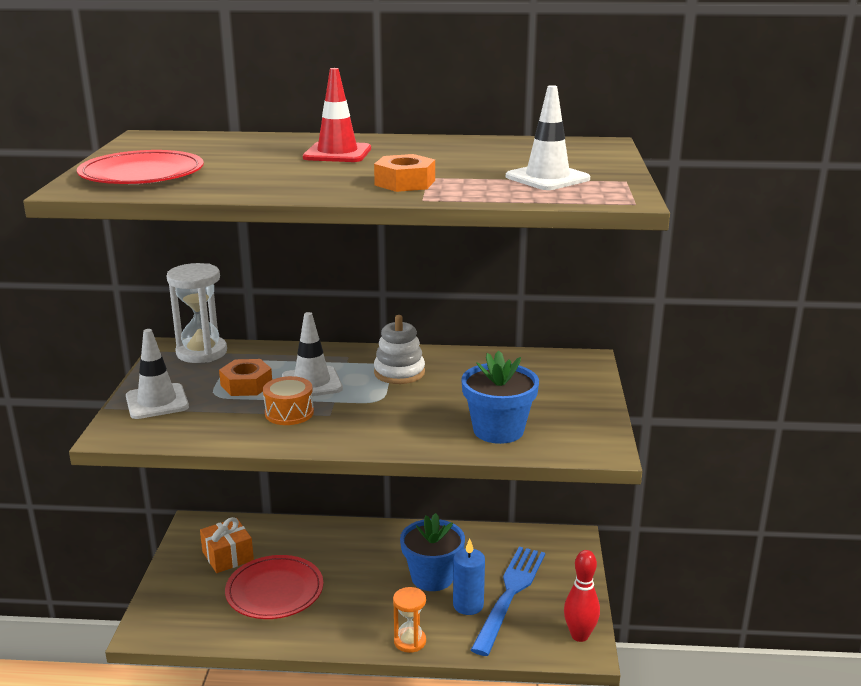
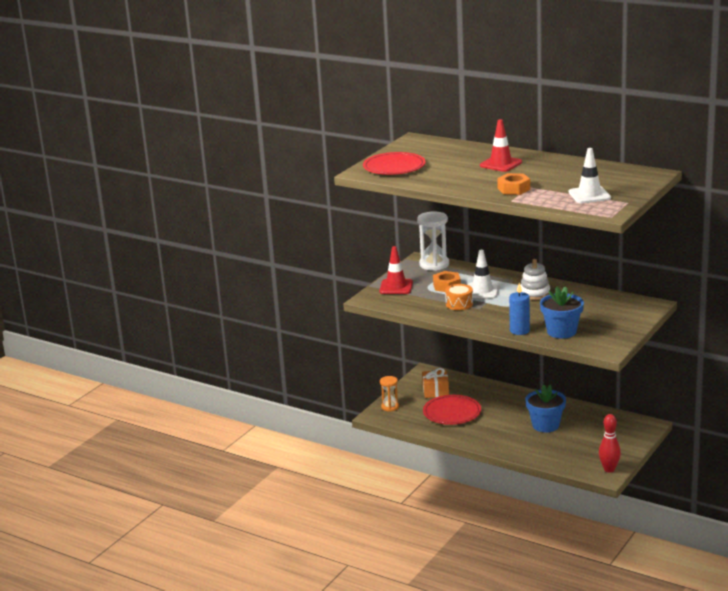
camera: 30 degrees right, 0 degrees up
white traffic cone [126,329,189,419] -> red traffic cone [379,246,413,294]
orange hourglass [393,587,426,653] -> orange hourglass moved to [380,376,399,412]
blue candle [453,538,485,615] -> blue candle moved to [509,283,530,335]
blue fork [471,546,545,656] -> none

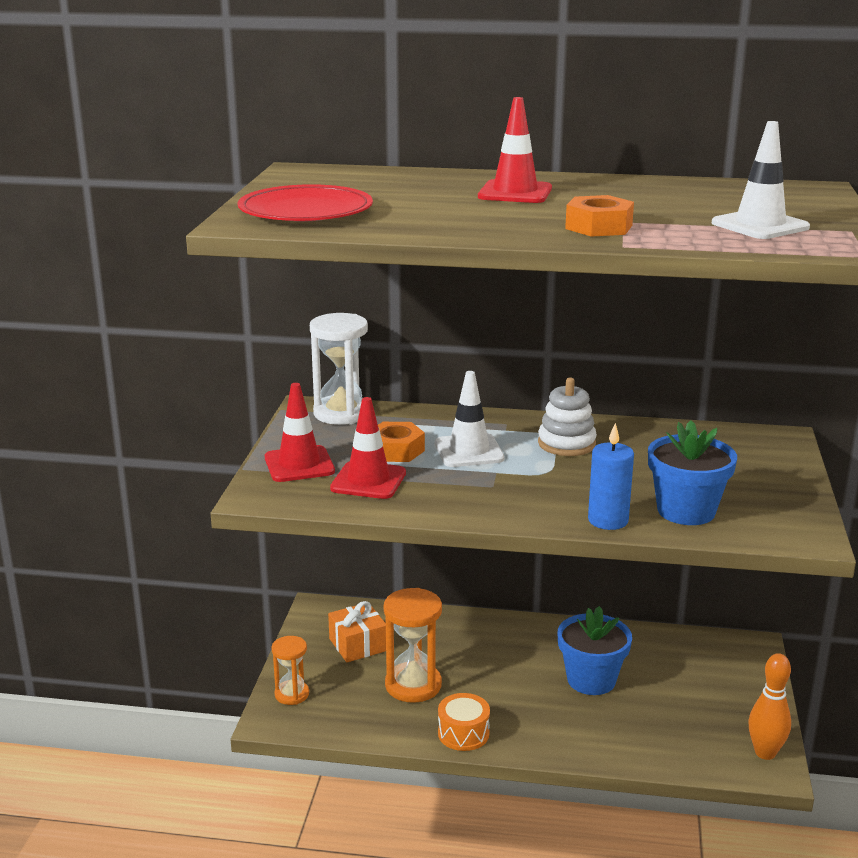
camera: 25 degrees left, 0 degrees up
red plate [423,395,481,425] -> orange hourglass [384,588,442,703]
orange drum [445,284,473,310] -> orange drum moved to [438,693,490,751]
red bowling pin [599,414,621,473] -> orange bowling pin [749,653,791,760]
none -> red traffic cone [330,397,406,499]

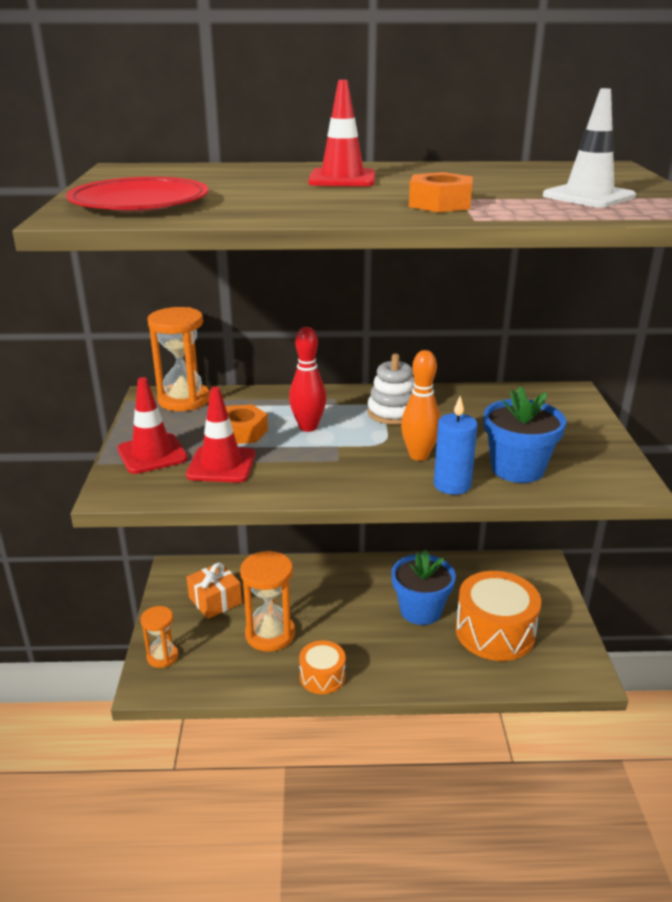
camera: 10 degrees left, 5 degrees up
white hourglass [310,313,368,425] -> orange hourglass [147,307,210,411]
white traffic cone [435,371,505,467] -> red bowling pin [289,327,326,432]
orange bowling pin [749,653,791,760] -> orange bowling pin moved to [401,350,440,461]
none -> orange drum [456,571,541,661]

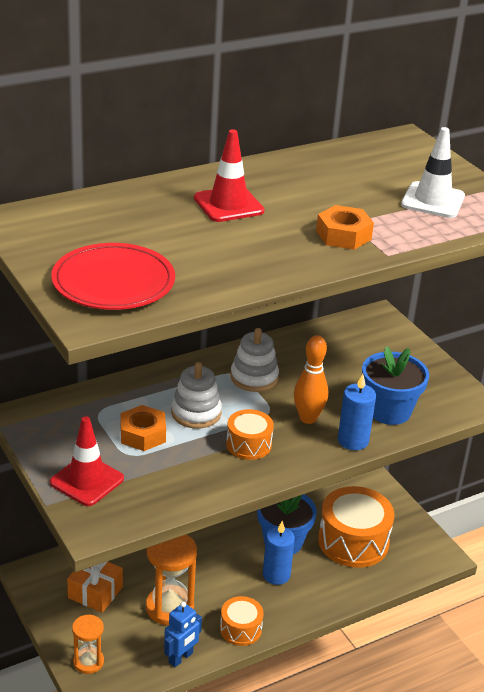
camera: 30 degrees left, 5 degrees up
orange hourglass [147,307,210,411] -> none
red traffic cone [186,387,255,483] -> none
red bowling pin [289,327,326,432] -> white stacking toy [171,362,222,429]
none -> blue robot [164,601,202,667]
none -> orange drum [226,409,274,460]
none -> blue candle [263,521,295,585]

